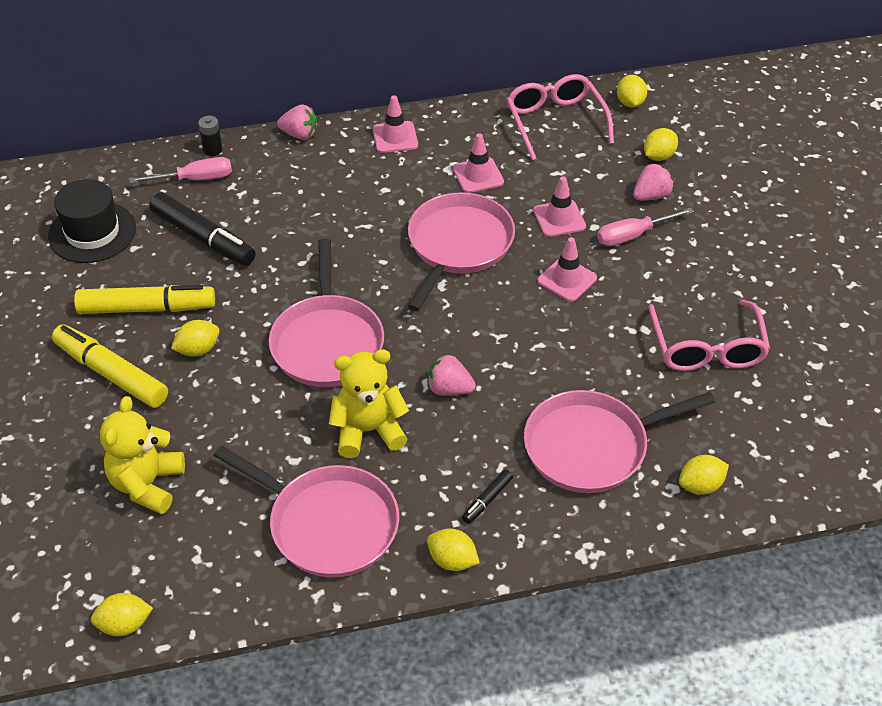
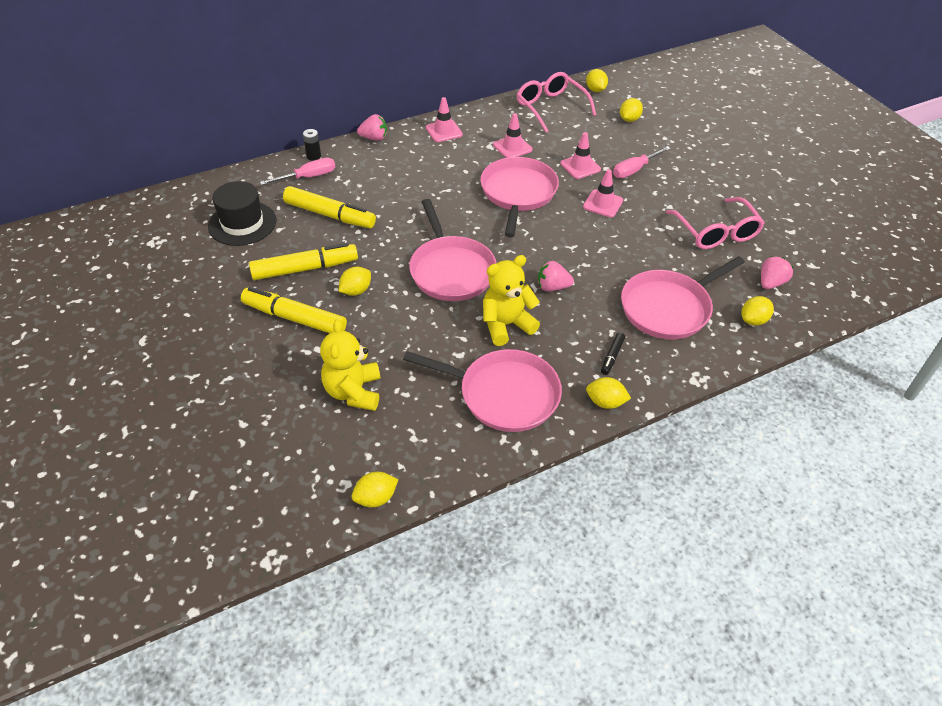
camera: 15 degrees left, 0 degrees up
black marker [149,192,256,266] -> yellow marker [283,186,376,228]
pink strawberry [633,163,674,201] -> pink strawberry moved to [761,256,793,289]

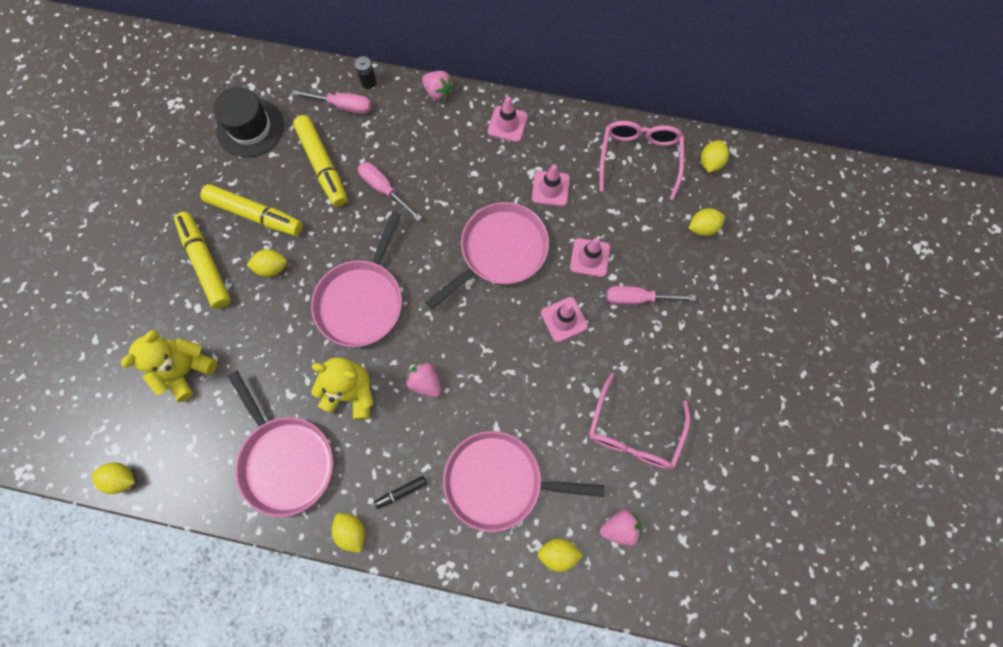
camera: 40 degrees right, 25 degrees up
none -> pink screwdriver [358,162,422,221]

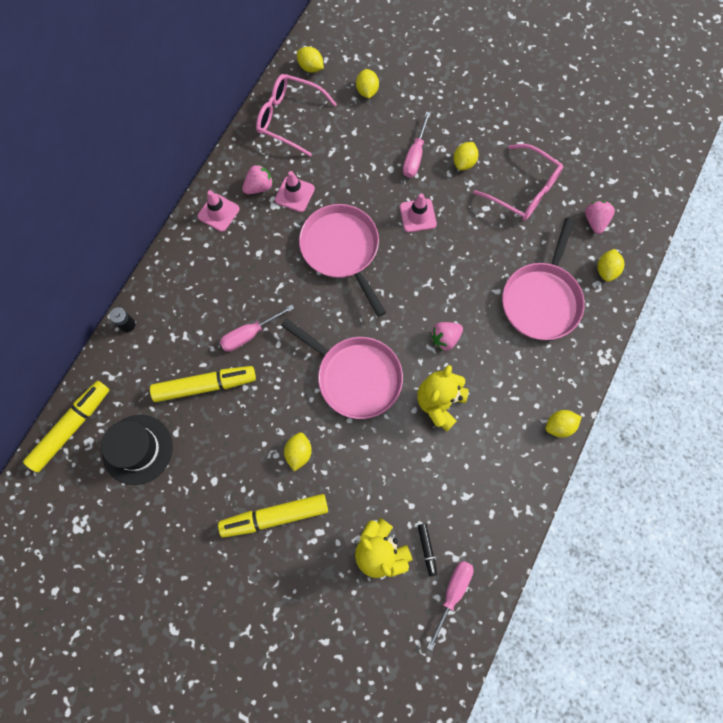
camera: 75 degrees left, 0 degrees up
yellow lemon [92,463,135,494] -> yellow lemon moved to [454,142,478,170]
yellow marker [200,184,302,236] -> yellow marker moved to [23,381,109,472]
pink pan [228,371,333,517] -> none
pink screwdriver [292,90,371,114] -> pink screwdriver moved to [427,561,474,650]
black marker [374,476,427,509] -> black marker moved to [418,523,437,577]
pink strawberry [422,71,454,101] -> pink strawberry moved to [242,164,273,194]
pink traffic cone [570,238,610,277] -> none

